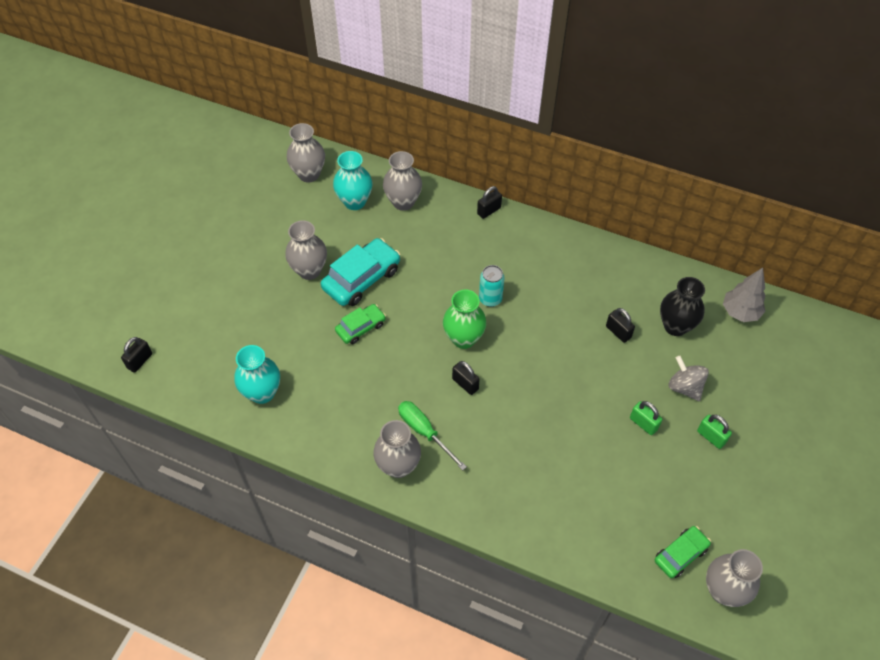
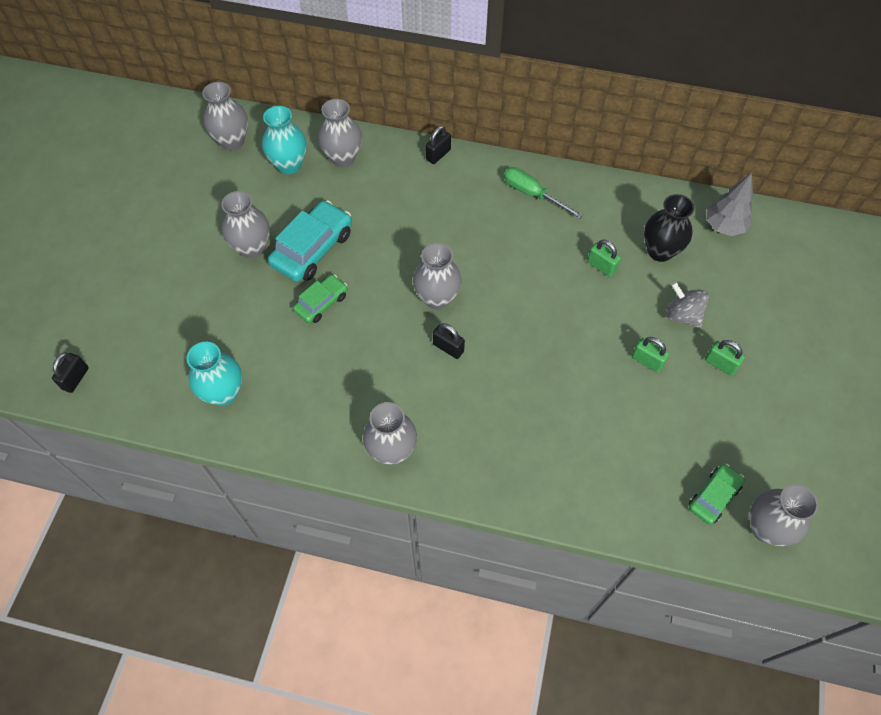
camera: 10 degrees left, 5 degrees up
green screwdriver [398,401,467,471] -> green screwdriver moved to [504,167,583,218]
green vase [443,290,486,349] -> grey vase [413,243,462,309]
turquoise can [479,265,505,307] -> none
black padlock [606,308,635,343] -> green padlock [587,240,621,277]

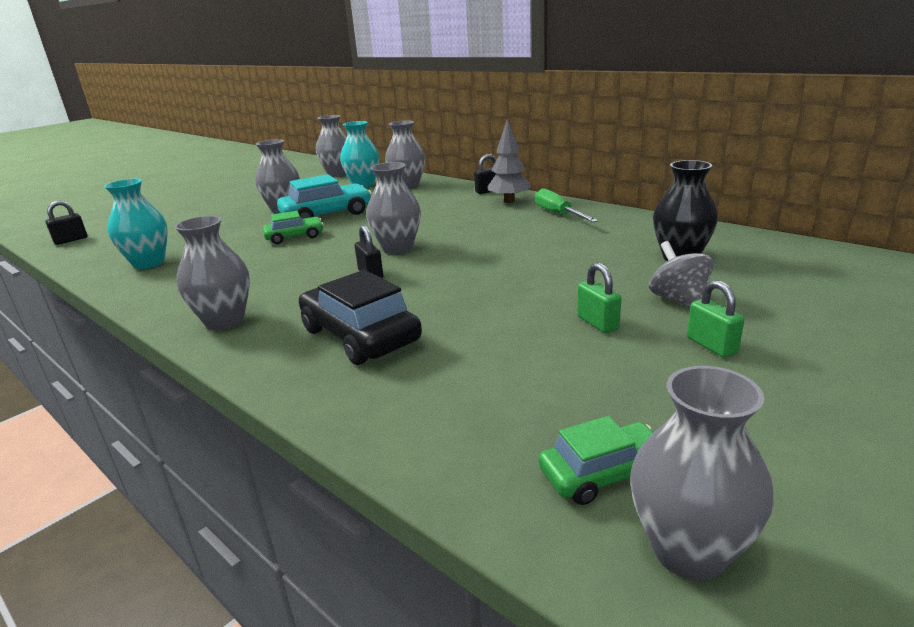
camera: 30 degrees right, 35 degrees down
green padlock [587,240,621,277] -> none
grey tree [707,173,753,236] -> grey tree moved to [488,119,531,203]
none -> black car [299,270,422,365]

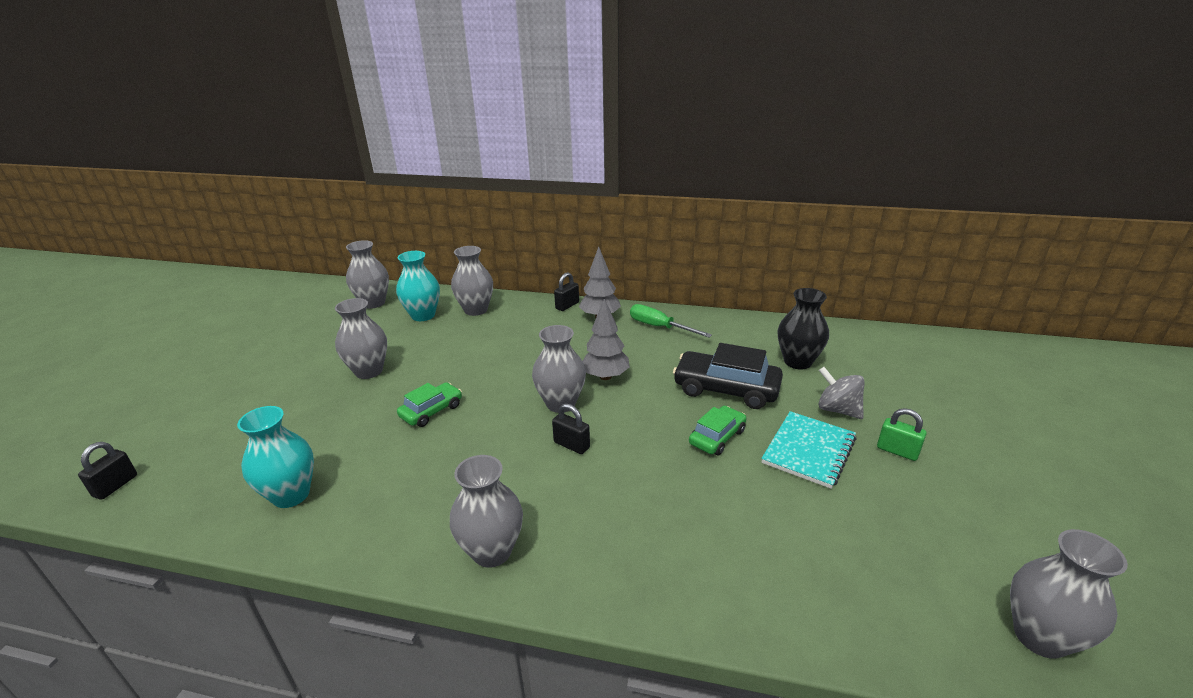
camera: 30 degrees left, 5 degrees up
turquoise car [277,174,372,219] -> none
black car [299,270,422,365] -> black car moved to [673,343,783,409]
green car [539,416,654,505] -> green car moved to [689,406,746,455]
green padlock [577,263,622,333] -> turquoise notebook [761,411,857,489]
none -> grey tree [583,298,630,380]

